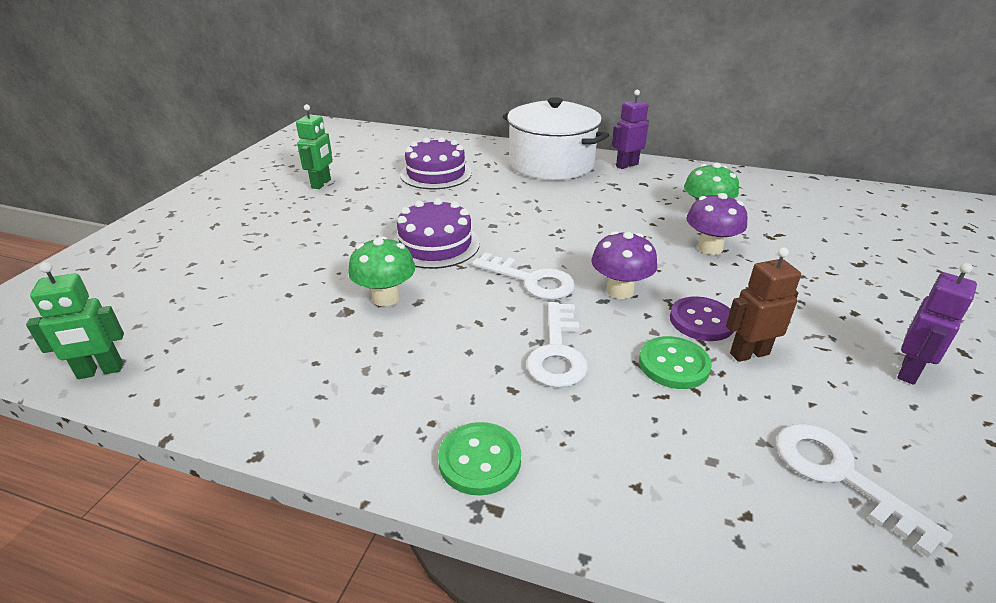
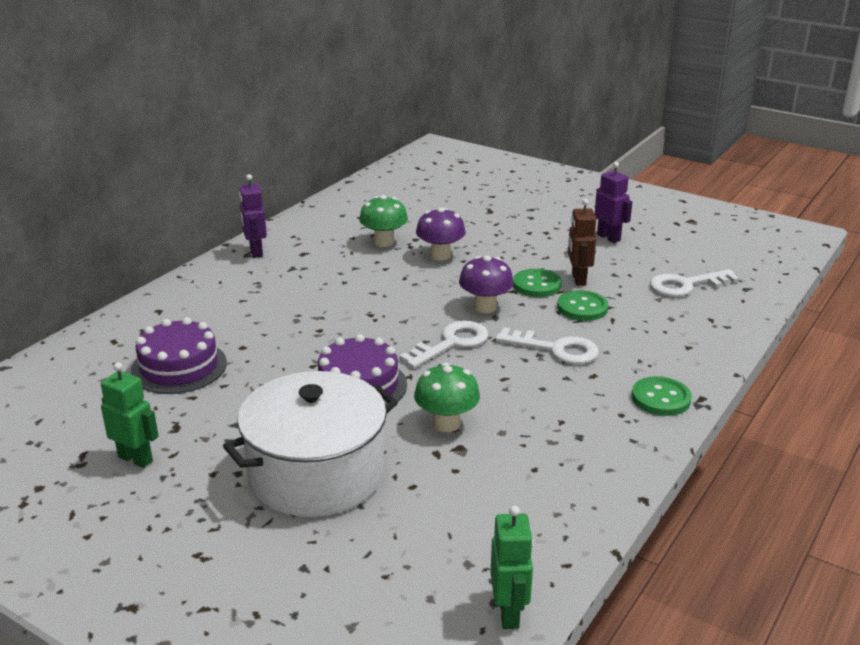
camera: 75 degrees left, 5 degrees down
white pot [503,97,609,180] -> white pot moved to [223,371,398,517]
purple button [670,296,733,341] -> green button [513,269,562,297]

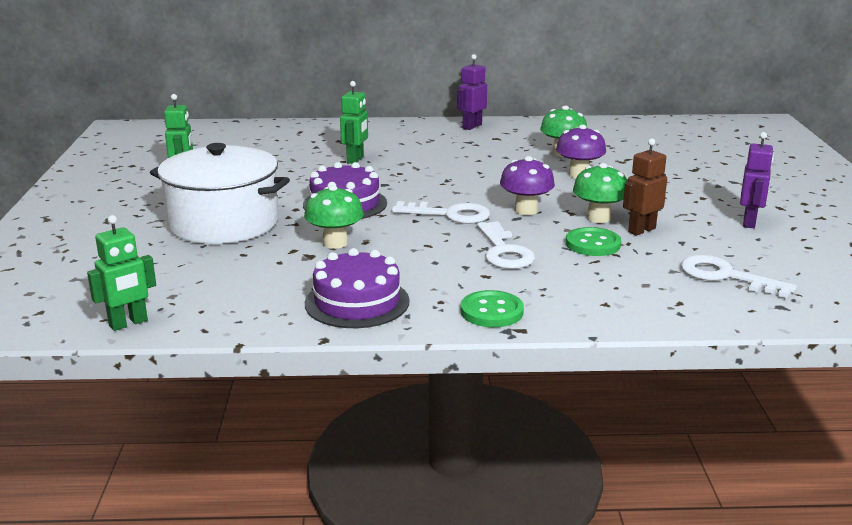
camera: 55 degrees right, 5 degrees down
purple cake [131,317,227,394] -> purple cake moved to [305,248,410,328]
green button [513,269,562,297] -> green mushroom [573,163,628,223]
none -> green robot [340,81,368,164]

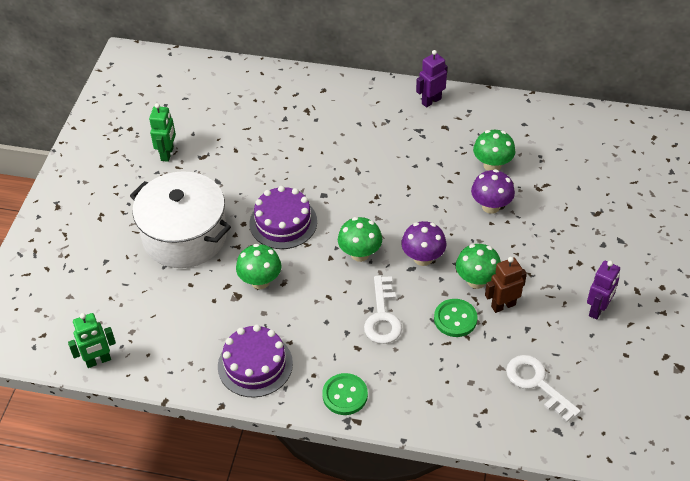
camera: 15 degrees right, 25 degrees up
green robot [340,81,368,164] -> none
white key [392,201,490,224] -> green mushroom [338,217,382,262]

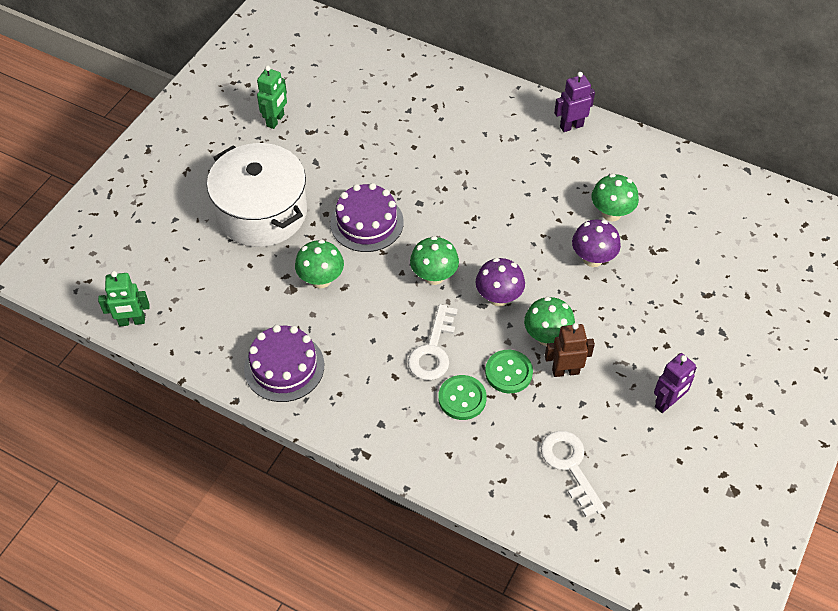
camera: 15 degrees right, 5 degrees up
green button [322,373,368,415] -> green button moved to [438,375,487,420]

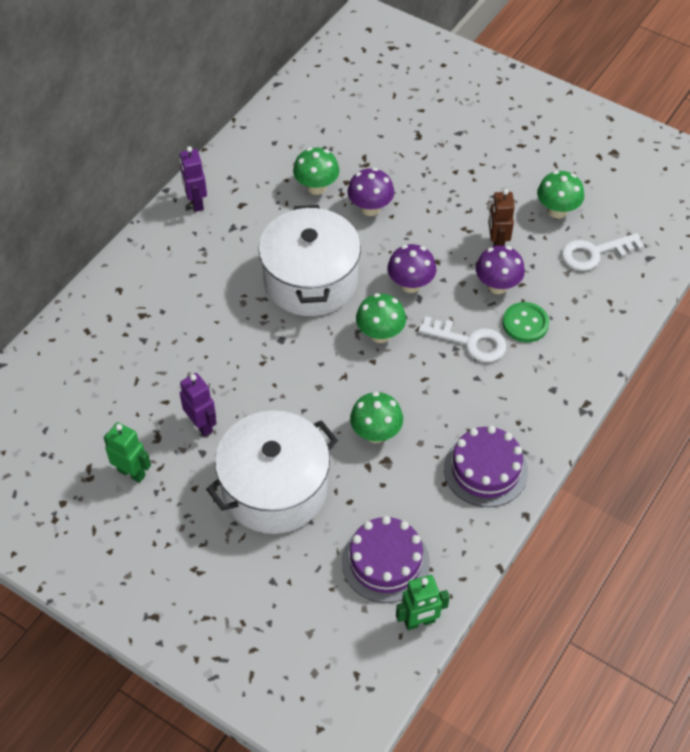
camera: 85 degrees left, 0 degrees up
green robot [98,271,150,326] -> green robot turned 75 degrees clockwise [396,575,450,630]
purple cake [330,183,404,252] -> purple cake moved to [342,516,430,603]
green button [485,350,533,393] -> purple mushroom [476,245,525,294]
green mushroom [524,297,575,346] -> green mushroom moved to [537,171,584,219]
purple robot [654,353,697,413] -> purple robot moved to [180,373,217,436]
none -> white pot [258,205,361,316]

